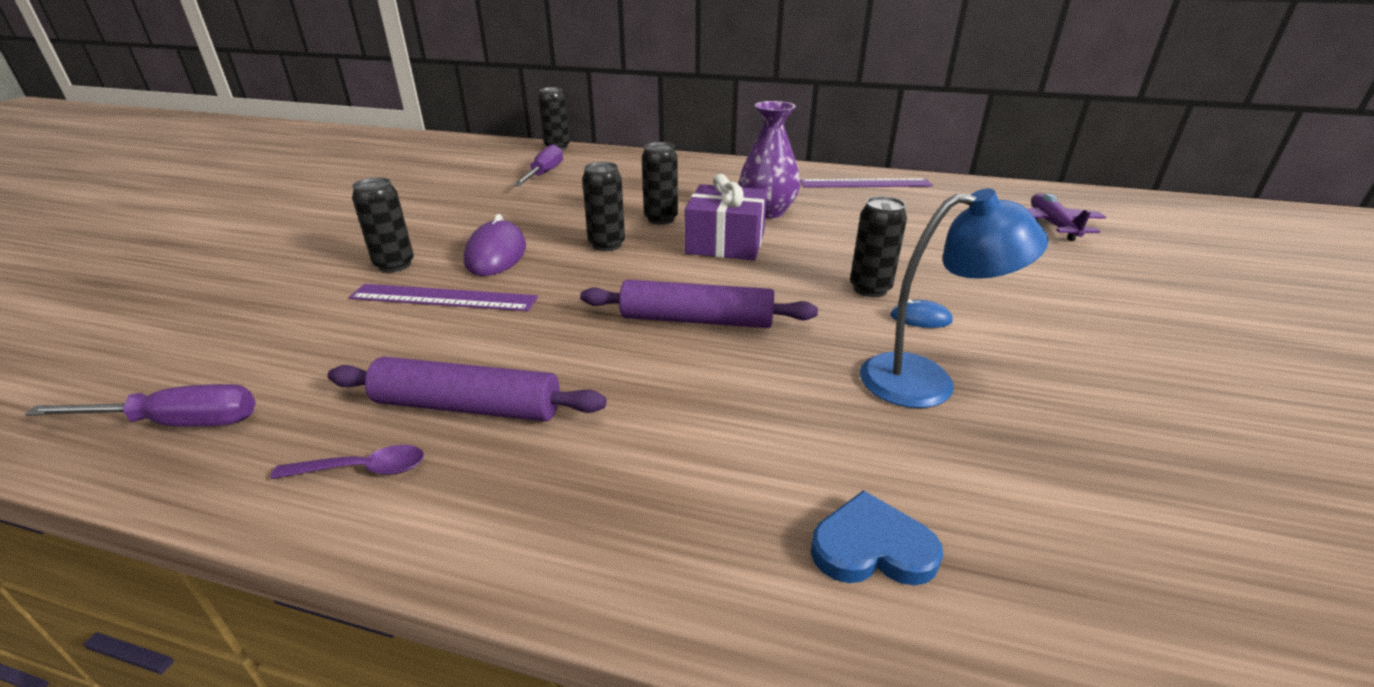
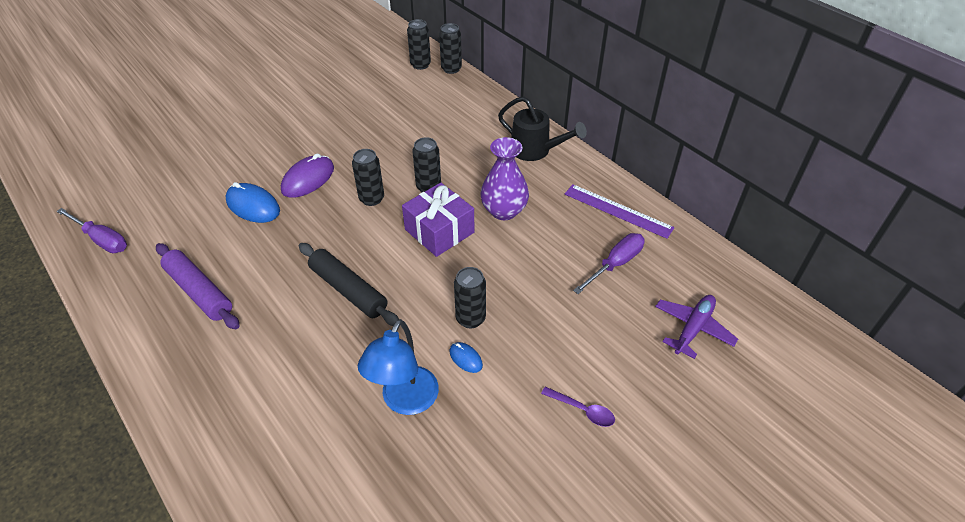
camera: 35 degrees right, 15 degrees up
purple spoon [270,445,424,479] -> purple spoon moved to [541,387,615,427]
purple ruler [349,284,538,311] -> blue mouse [225,182,280,223]
black can [352,178,414,272] -> black can moved to [407,19,431,70]
purple screwdriver [513,144,563,186] -> purple screwdriver moved to [573,233,645,294]
purple rolling pin [580,279,818,328] -> black rolling pin [299,243,399,326]
blue heart [811,490,943,585] -> none
blue lamp [860,189,1049,408] -> blue lamp turned 75 degrees clockwise [358,319,439,415]
none -> black watering can [498,96,587,161]

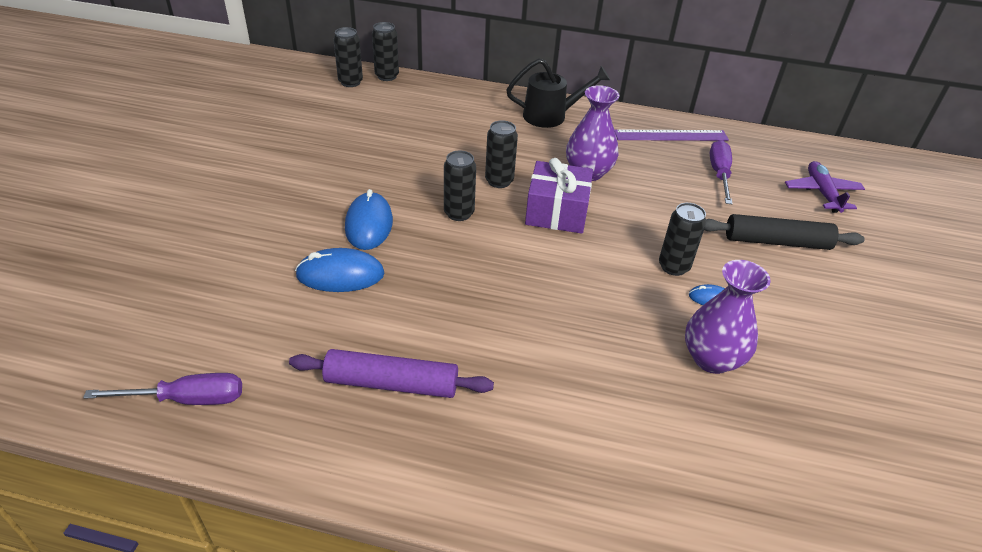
camera: 40 degrees left, 5 degrees down
purple mouse [281,153,334,198] -> blue mouse [345,189,393,250]
black rolling pin [299,243,399,326] -> black rolling pin moved to [704,214,865,250]
blue lamp [358,319,439,415] -> purple vase [685,260,771,374]
purple spoon [541,387,615,427] -> none

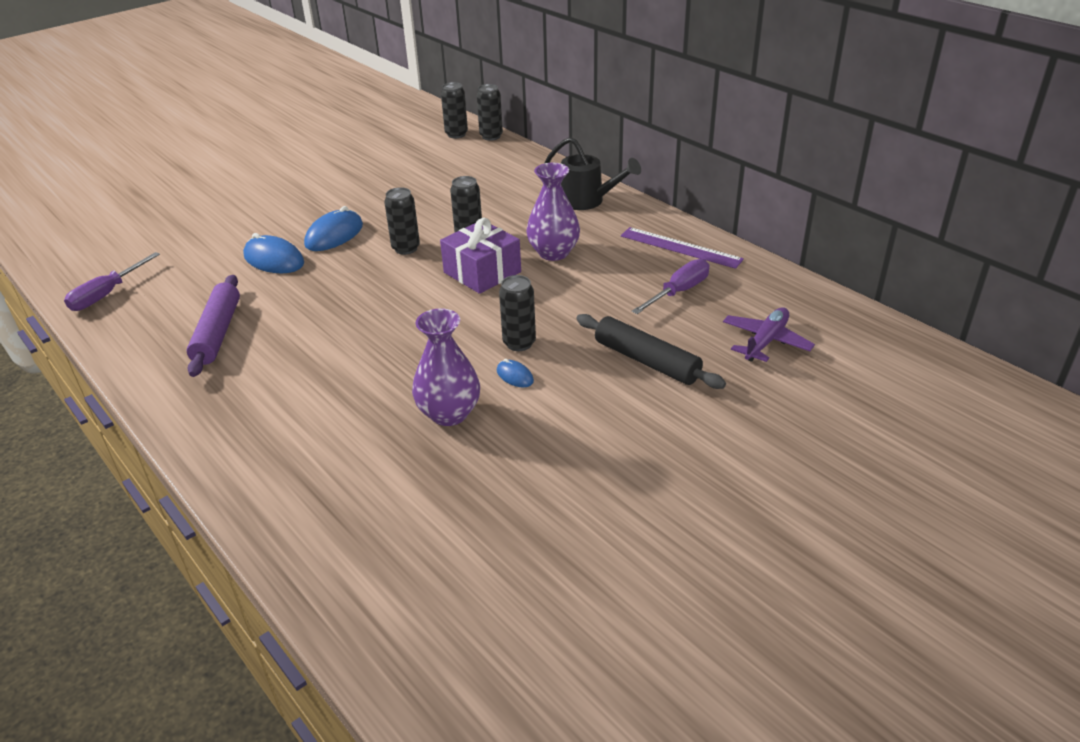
camera: 40 degrees right, 5 degrees down
purple screwdriver [83,373,242,405] -> purple screwdriver turned 90 degrees clockwise [64,252,160,311]
purple rolling pin [289,349,494,398] -> purple rolling pin turned 45 degrees clockwise [187,275,240,377]

